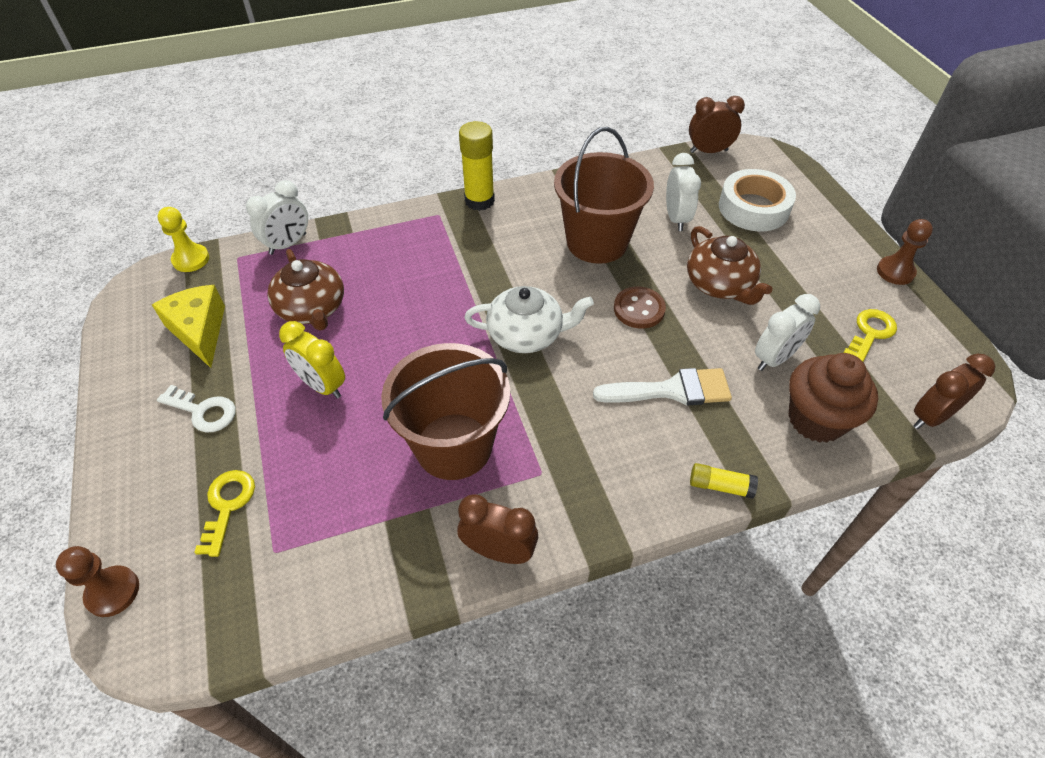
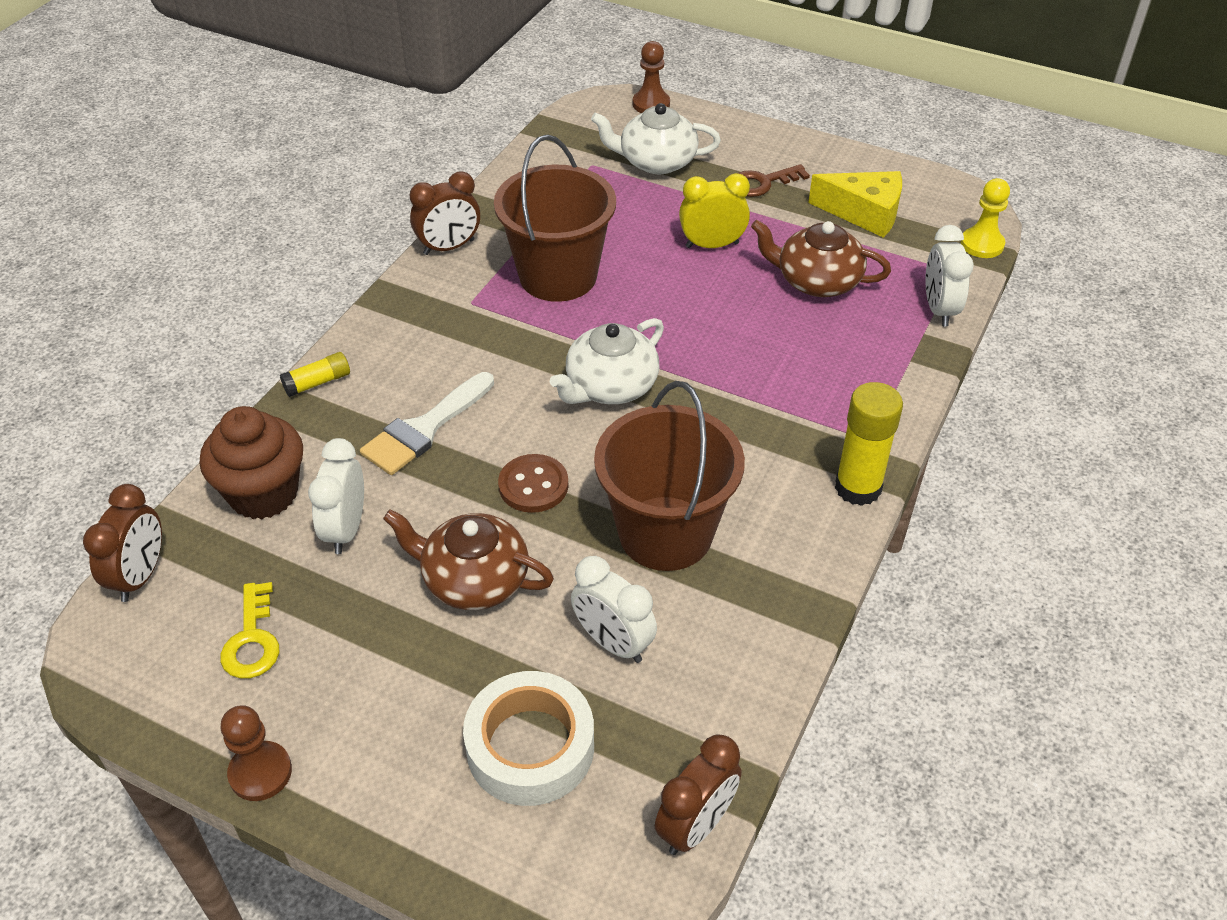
camera: 135 degrees right, 5 degrees down
white key [157,385,236,432] -> brown key [738,164,810,197]
yellow key [194,470,255,557] -> white teapot [591,103,721,174]

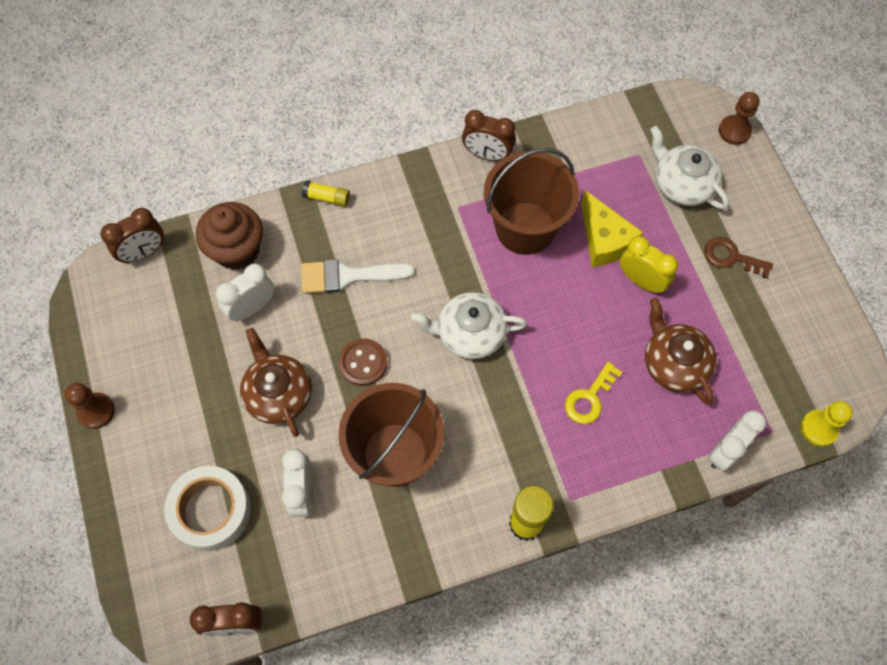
camera: 45 degrees right, 20 degrees up
yellow key [220,582,279,679] -> yellow key moved to [565,362,622,424]
yellow cheese [808,171,902,238] -> yellow cheese moved to [581,190,643,267]

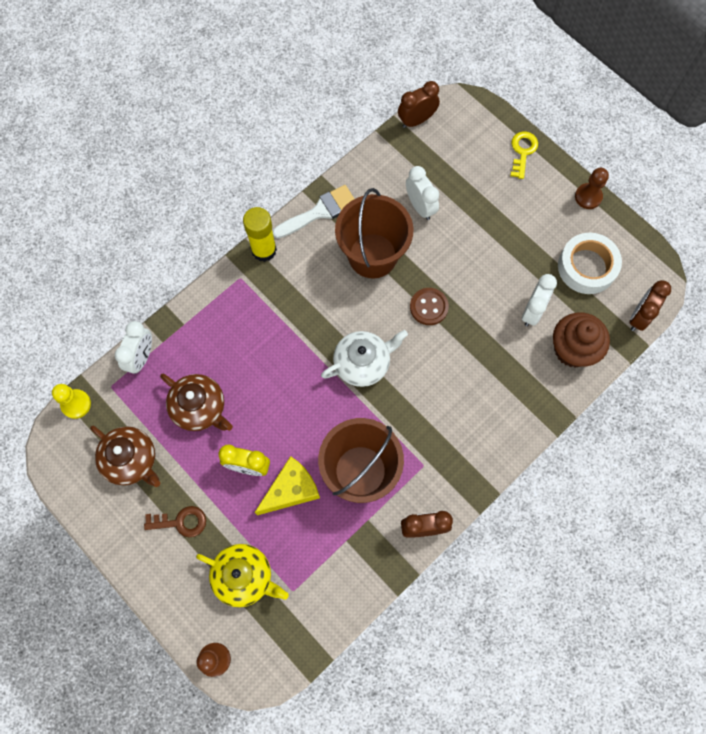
camera: 155 degrees right, 5 degrees up
white tape [164,466,251,551] -> white tape moved to [558,233,622,294]
brown teapot [240,328,312,437] -> brown teapot moved to [90,426,160,487]
white brush [301,259,415,294] -> white brush moved to [273,185,354,238]
yellow glue stick [302,181,350,207] -> none
yellow key [565,362,622,424] -> yellow key moved to [510,132,538,179]
yellow cheese [581,190,643,267] -> yellow cheese turned 105 degrees clockwise [255,456,320,515]
white teapot [650,126,729,209] -> yellow teapot [196,544,289,607]

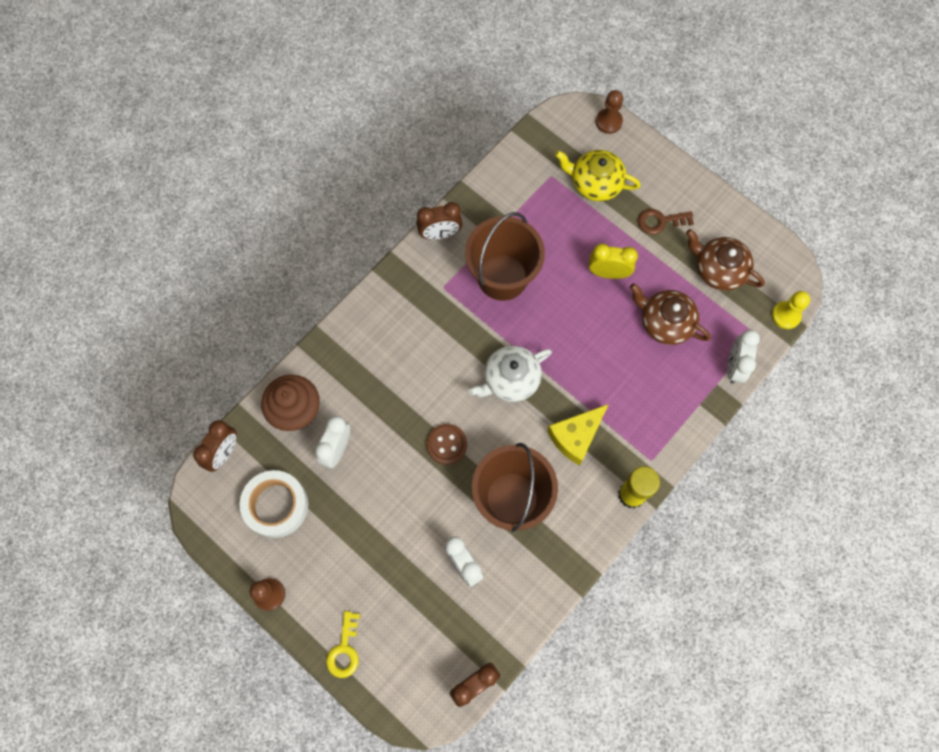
camera: 175 degrees right, 0 degrees up
yellow cheese [255,456,320,515] -> yellow cheese moved to [547,404,609,466]
white brush [273,185,354,238] -> none

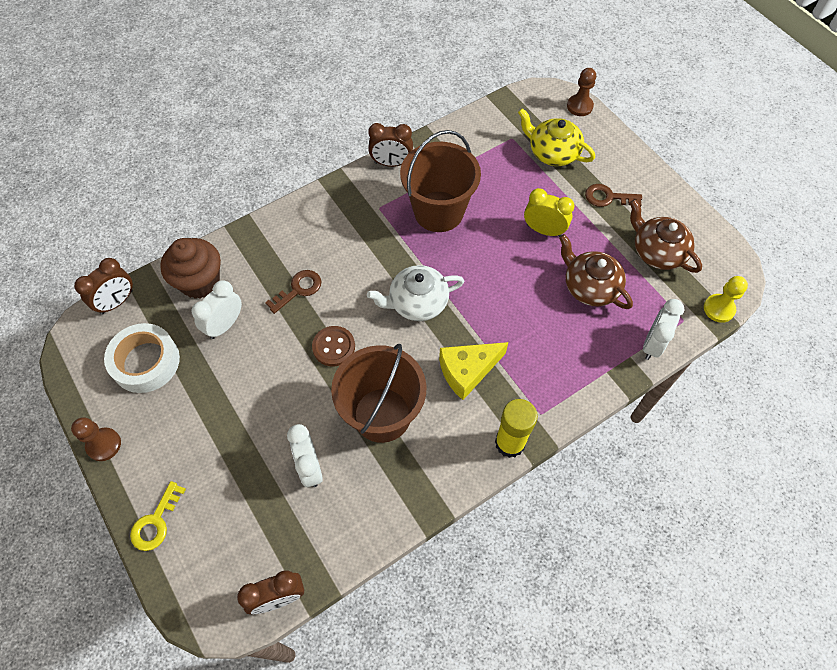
camera: 15 degrees right, 10 degrees down
none -> brown key [265,270,322,314]

